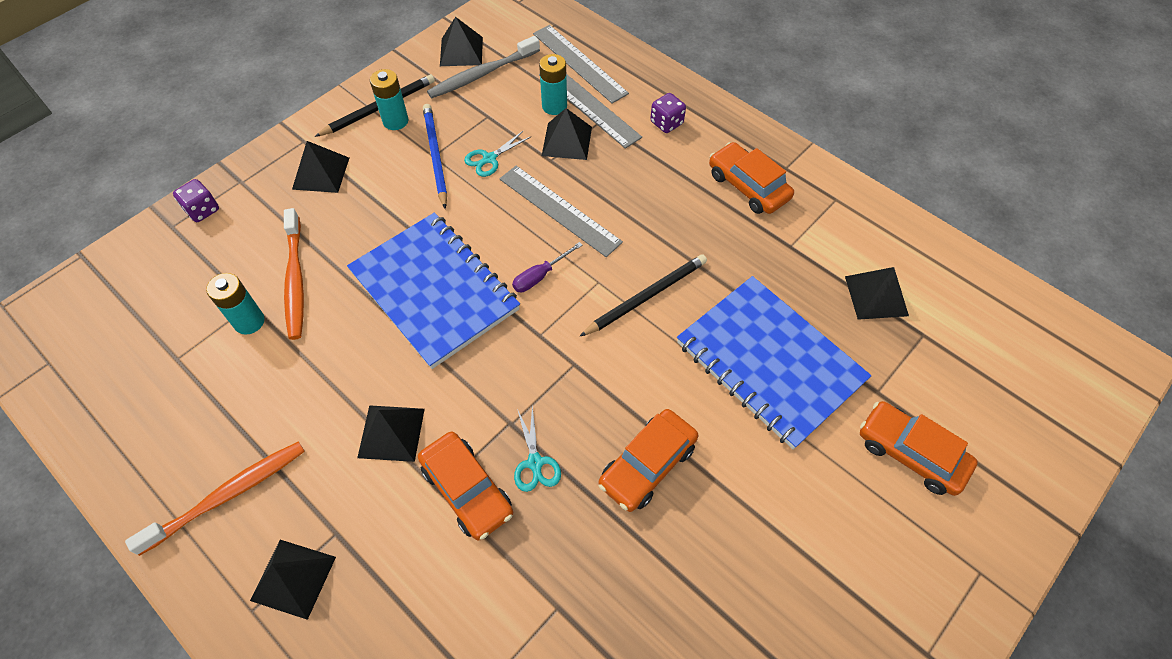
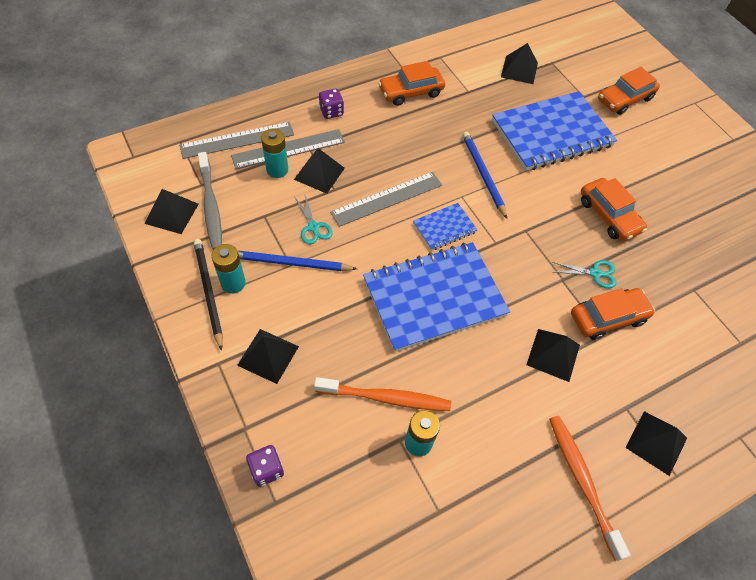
camera: 75 degrees left, 0 degrees up
purple screwdriver [512,242,583,292] -> blue notebook [413,203,477,251]
black pencil [579,255,707,337] -> blue pencil [463,132,507,219]

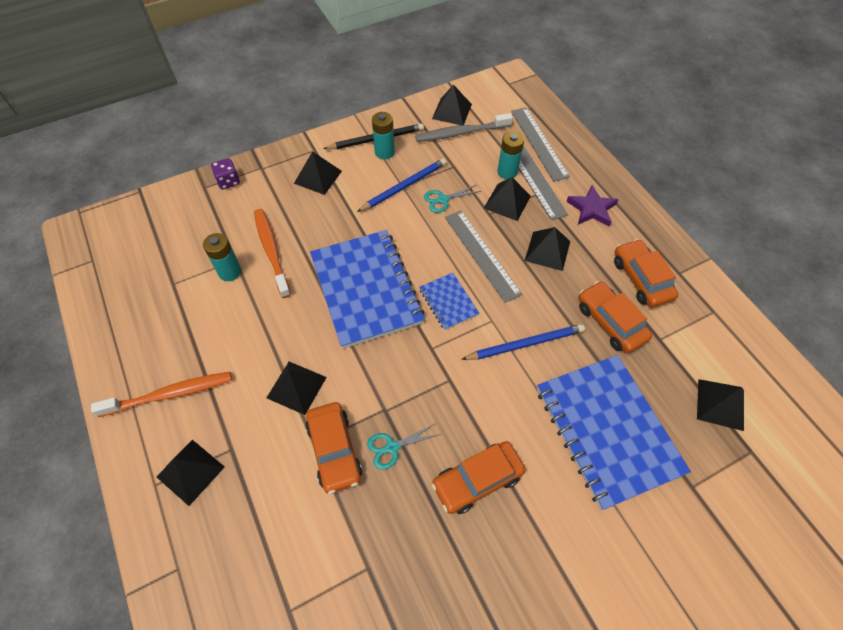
camera: 95 degrees right, 0 degrees up
blue pencil [238,251,357,271] -> blue pencil turned 45 degrees clockwise [357,158,446,212]
orange toothbrush [314,377,451,411] -> orange toothbrush turned 150 degrees clockwise [254,209,291,298]
purple dice [319,89,344,119] -> purple star [567,185,619,227]
turquoise scissors [553,260,616,288] -> turquoise scissors turned 60 degrees clockwise [367,423,441,470]
orange car [598,67,660,115] -> orange car moved to [578,281,652,353]
none -> black pyramid [525,227,570,271]

